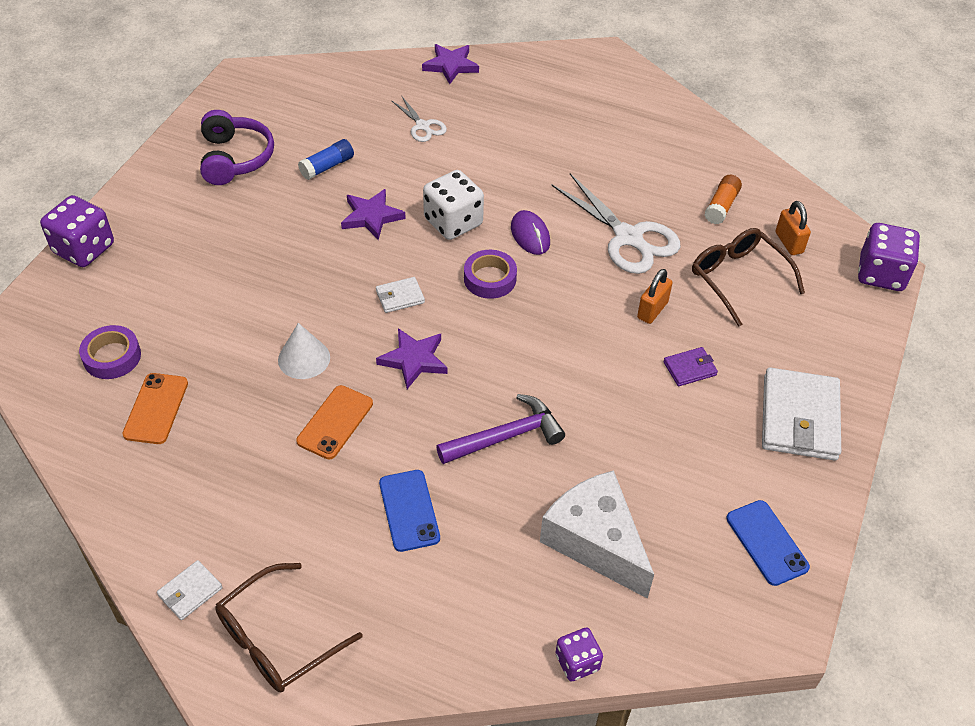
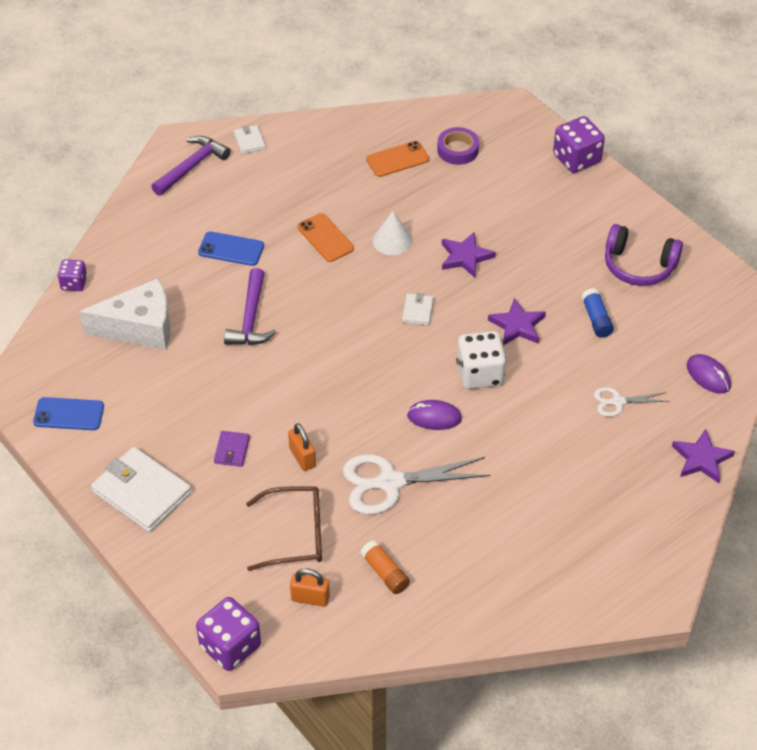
camera: 120 degrees right, 0 degrees up
orange phone [122,373,188,444] -> orange phone turned 60 degrees counterclockwise [366,141,429,177]
brown glasses [215,563,363,692] -> purple hammer [151,136,231,196]
purple star [376,328,448,389] -> purple star moved to [442,232,496,277]
purple tape [464,250,517,299] -> none
none -> purple mouse [687,354,731,394]

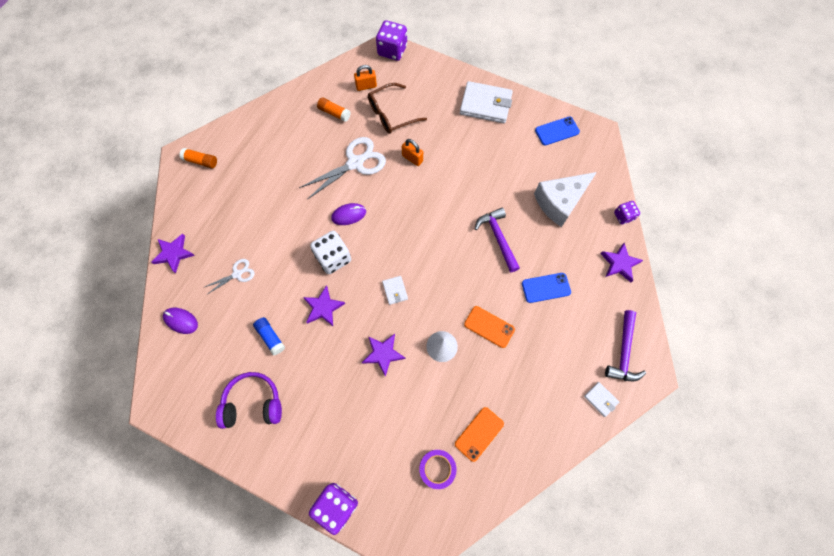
camera: 155 degrees right, 20 degrees up
purple wallet [214,431,250,467] -> none
none -> orange glue stick [180,148,217,168]
none -> purple star [600,243,643,282]

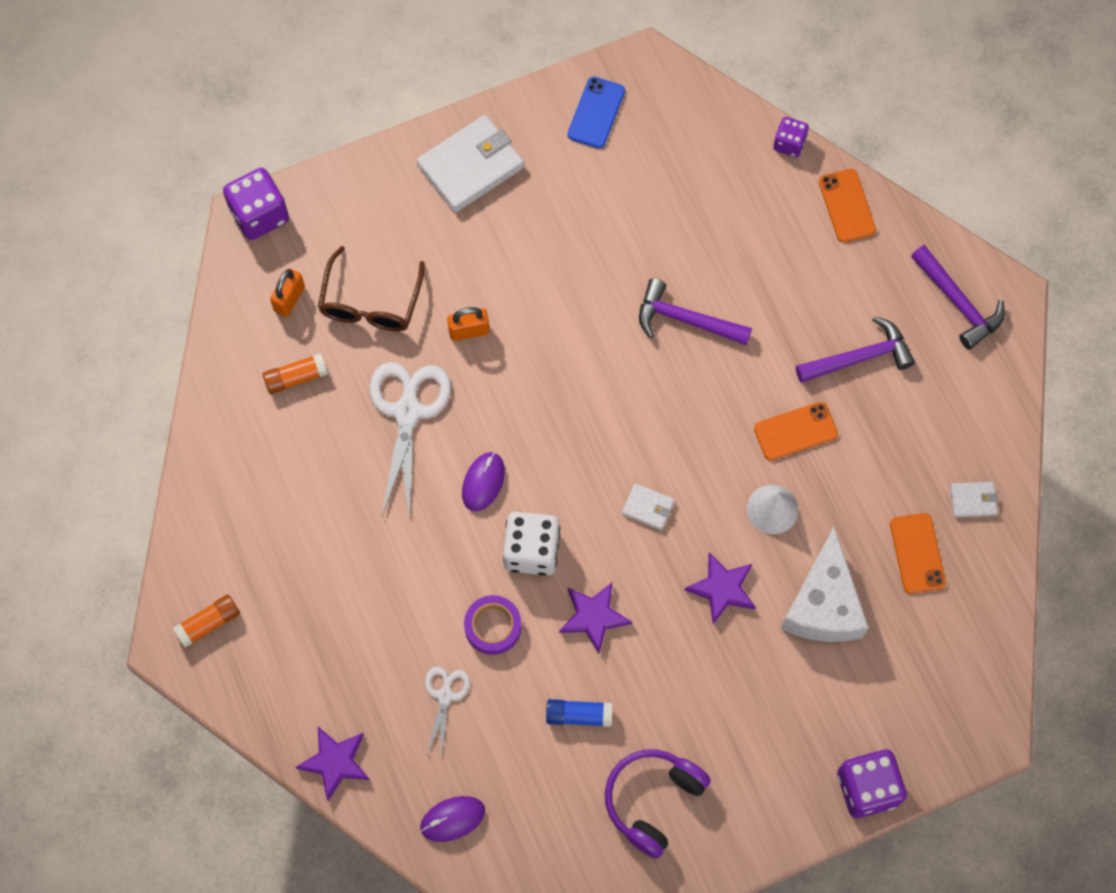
camera: 50 degrees left, 0 degrees up
purple tape [419,450,457,489] -> purple tape moved to [464,595,522,655]
blue phone [522,273,571,303] -> none
white cheese [534,172,597,227] -> white cheese moved to [781,527,869,642]
white wallet [584,382,619,417] -> white wallet moved to [950,482,998,517]
purple star [600,243,643,282] -> orange phone [819,169,876,242]
none -> purple hammer [796,316,915,383]

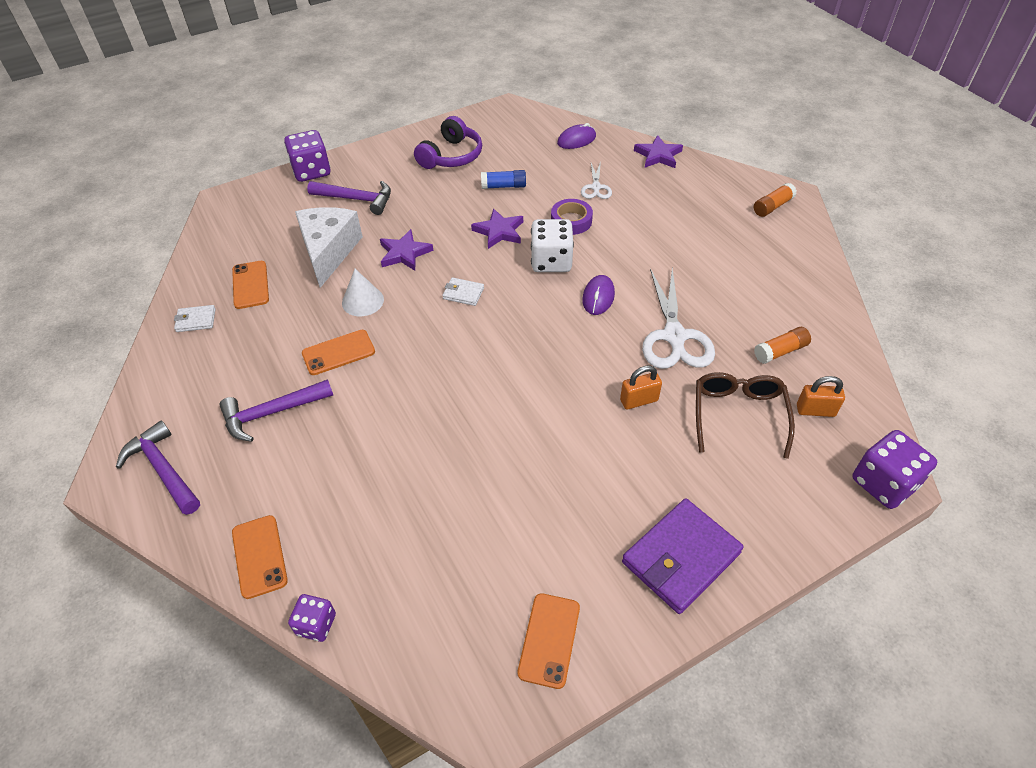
camera: 175 degrees right, 20 degrees down
orange padlock [270,269,305,317] -> orange padlock turned 75 degrees clockwise [797,376,845,417]
white wallet [417,115,524,213] -> purple wallet [622,498,744,614]
blue phone [568,77,625,149] -> orange phone [518,593,580,689]
purple hammer [639,278,752,345] -> purple hammer moved to [307,181,391,215]

